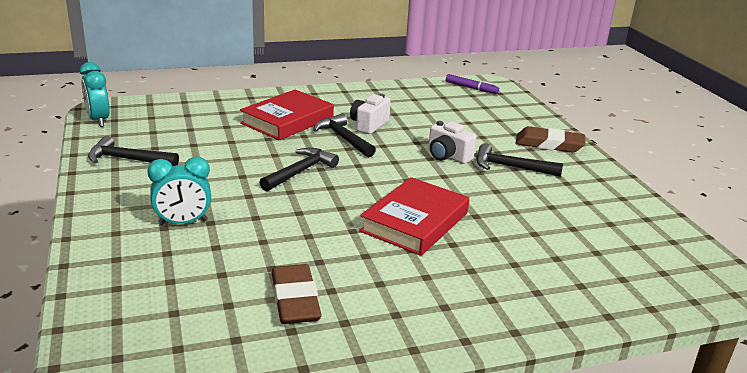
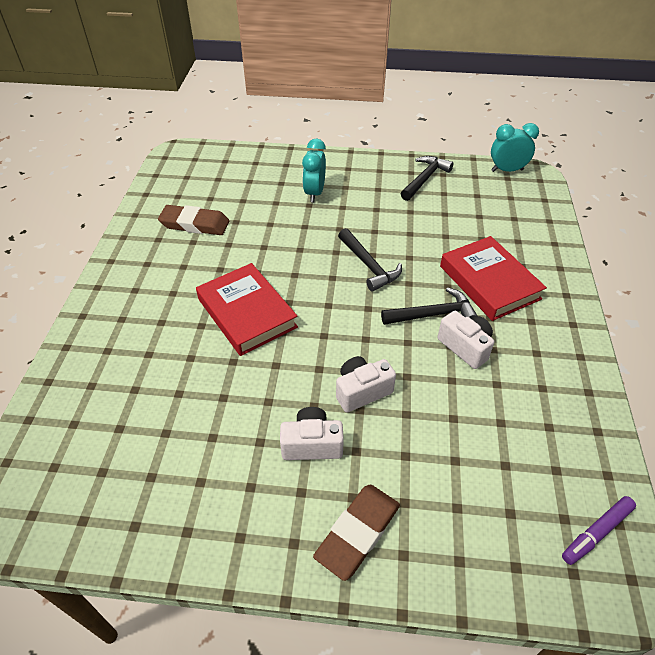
camera: 115 degrees right, 20 degrees up
black hammer [476,143,563,177] -> white camera [280,407,344,460]

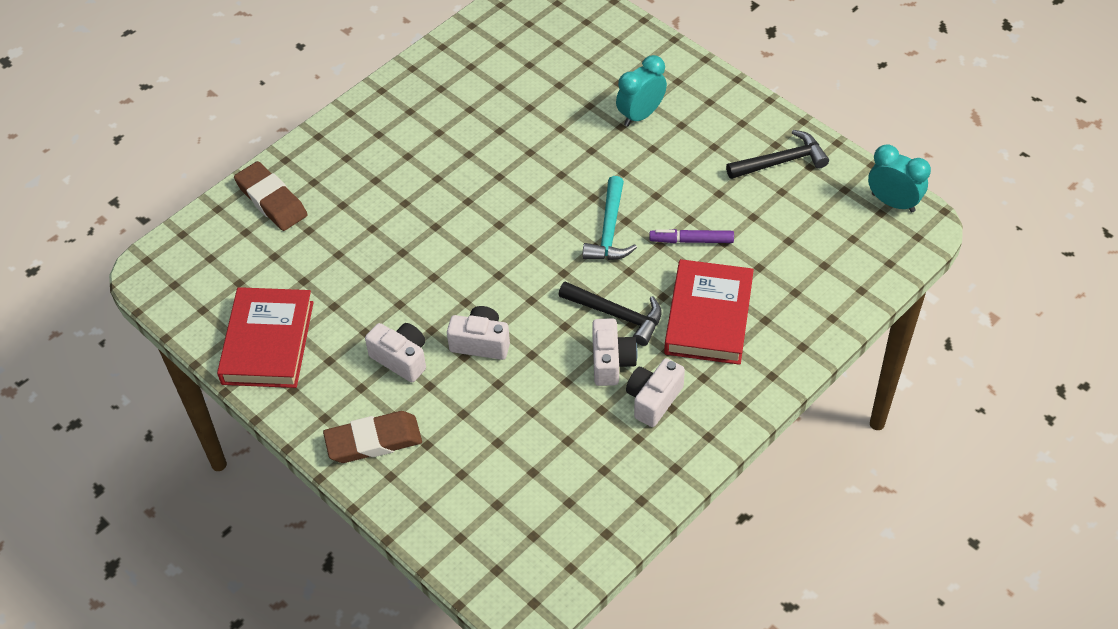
camera: 40 degrees right, 5 degrees up
brown eraser [158,205,229,235] -> brown eraser moved to [234,161,308,231]
red book [196,263,298,356] -> red book moved to [217,287,314,388]
black hammer [338,228,402,292] -> turquoise hammer [582,176,637,260]
purple marker [562,496,636,565] -> purple marker moved to [649,229,734,243]
none -> white camera [626,358,685,427]

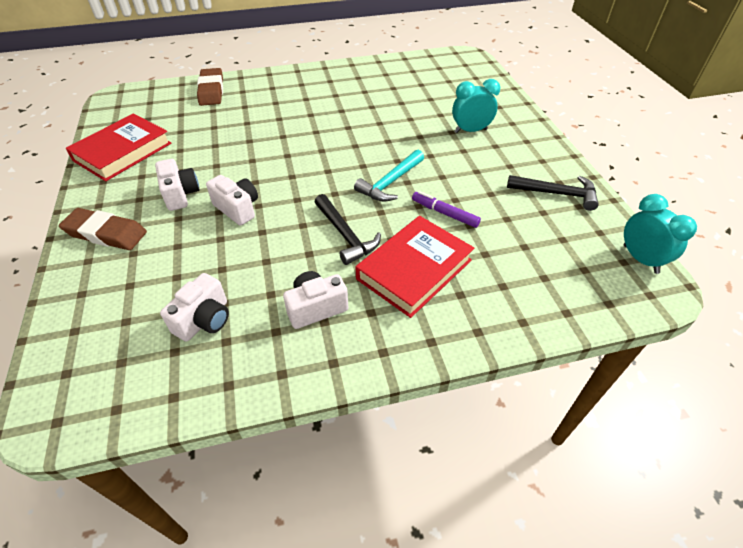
camera: 30 degrees right, 5 degrees down
white camera [592,318,638,386] -> white camera moved to [160,273,229,342]

